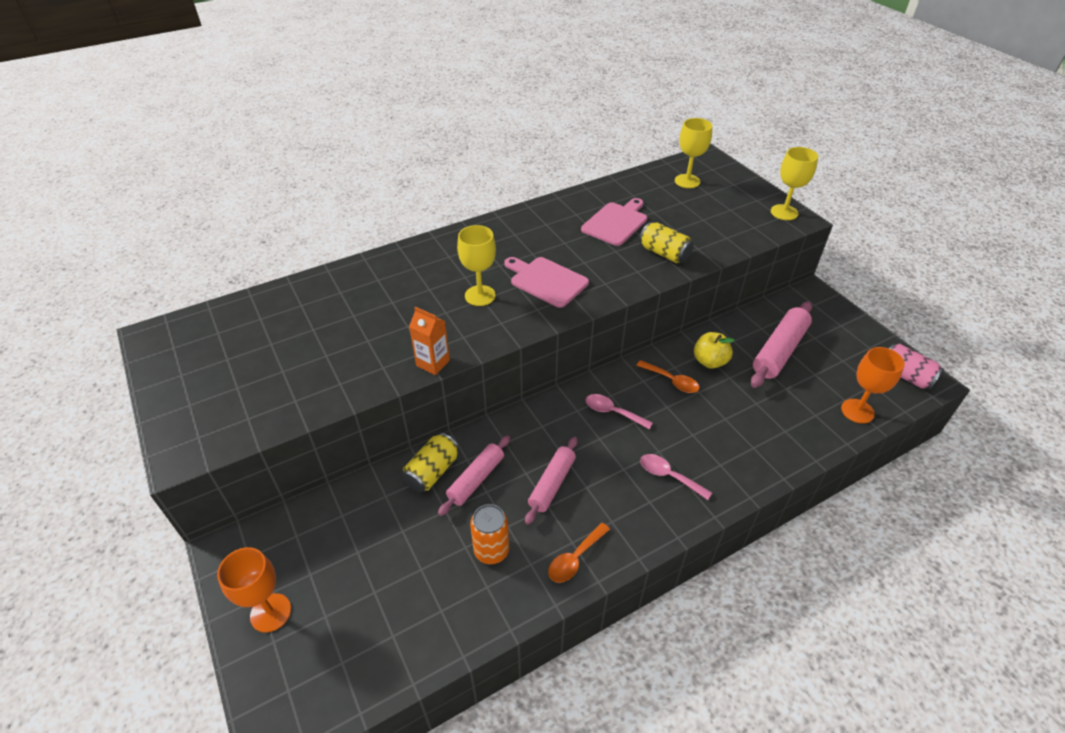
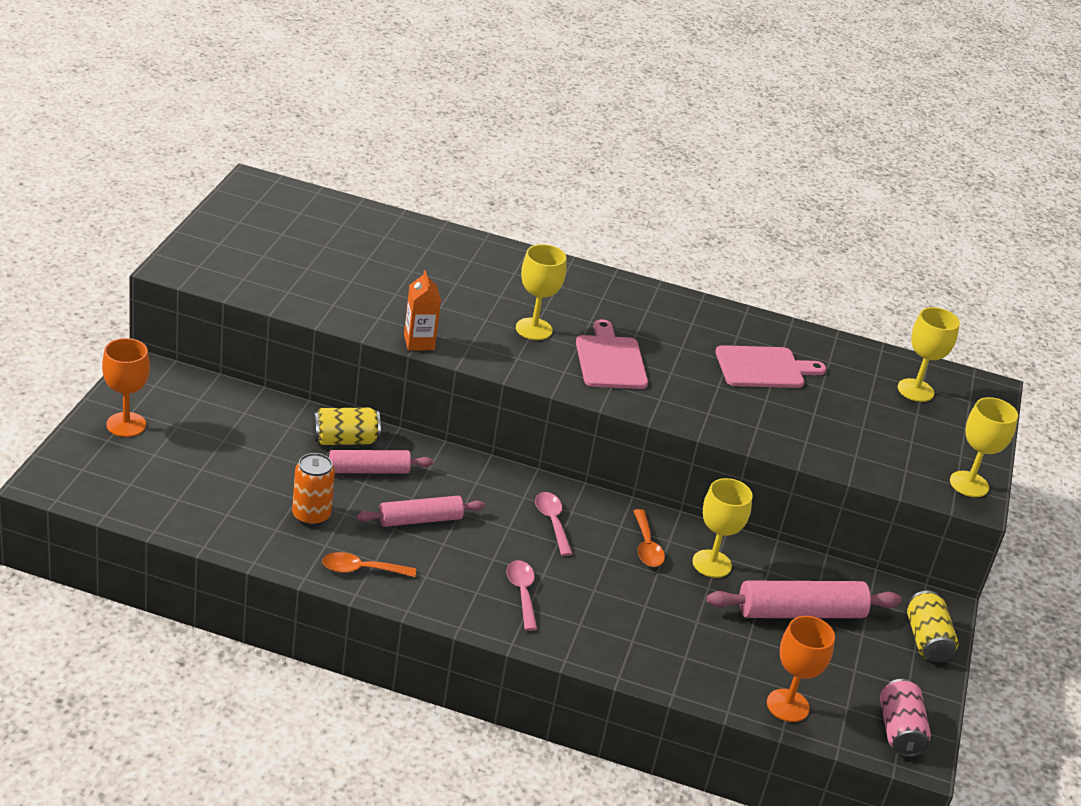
camera: 40 degrees right, 10 degrees down
yellow can [639,222,694,263] -> yellow can moved to [907,591,959,662]
yellow apple [694,332,735,369] -> yellow goblet [692,478,753,578]

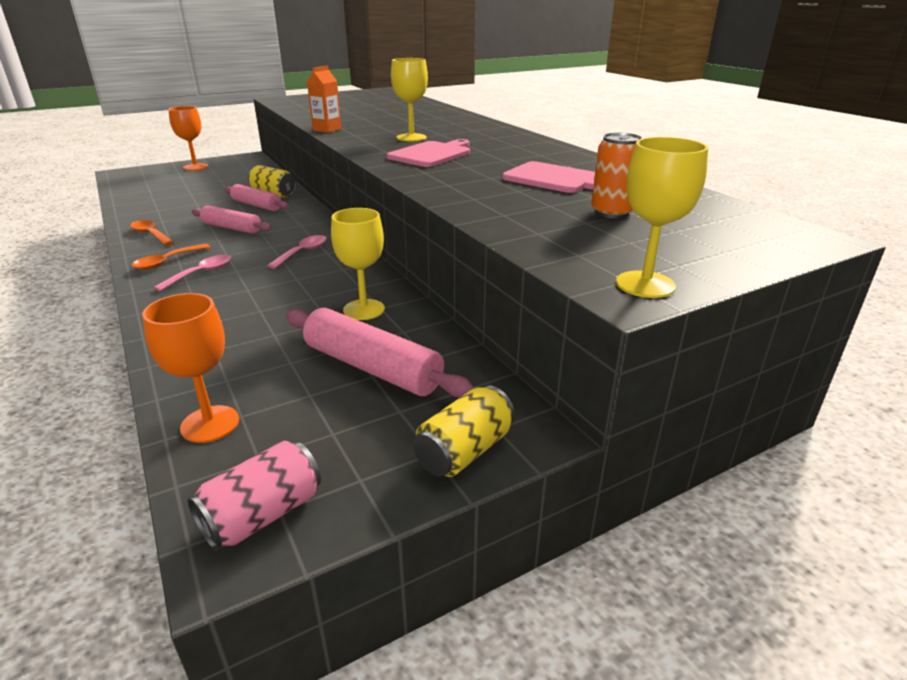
camera: 50 degrees right, 5 degrees down
orange can [292,453,335,526] -> orange can moved to [591,132,643,218]
orange spoon [634,509,665,567] -> orange spoon moved to [131,244,210,270]
yellow goblet [898,307,960,402] -> none

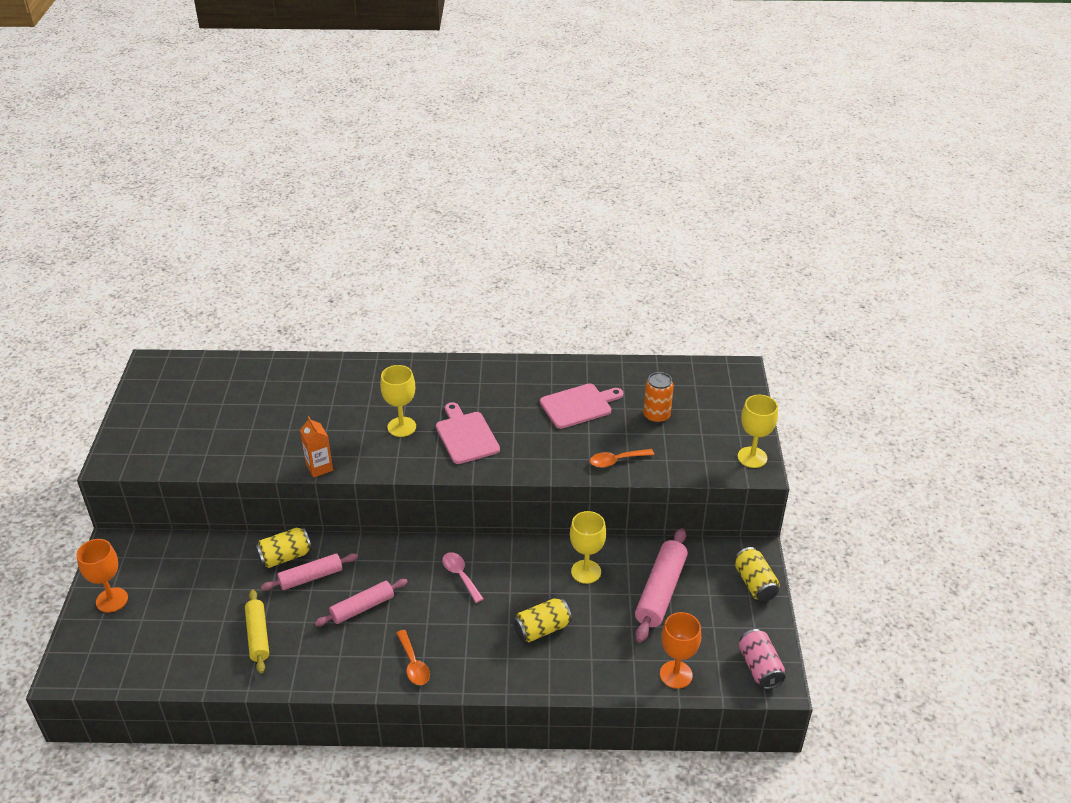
camera: 60 degrees left, 10 degrees up
orange spoon [130,220,174,245] -> orange spoon moved to [590,449,654,468]
pink spoon [154,255,232,291] -> none
pink rolling pin [286,308,474,398] -> pink rolling pin turned 45 degrees counterclockwise [635,528,688,643]
none -> yellow rolling pin [245,589,269,673]
none -> yellow can [513,598,572,642]

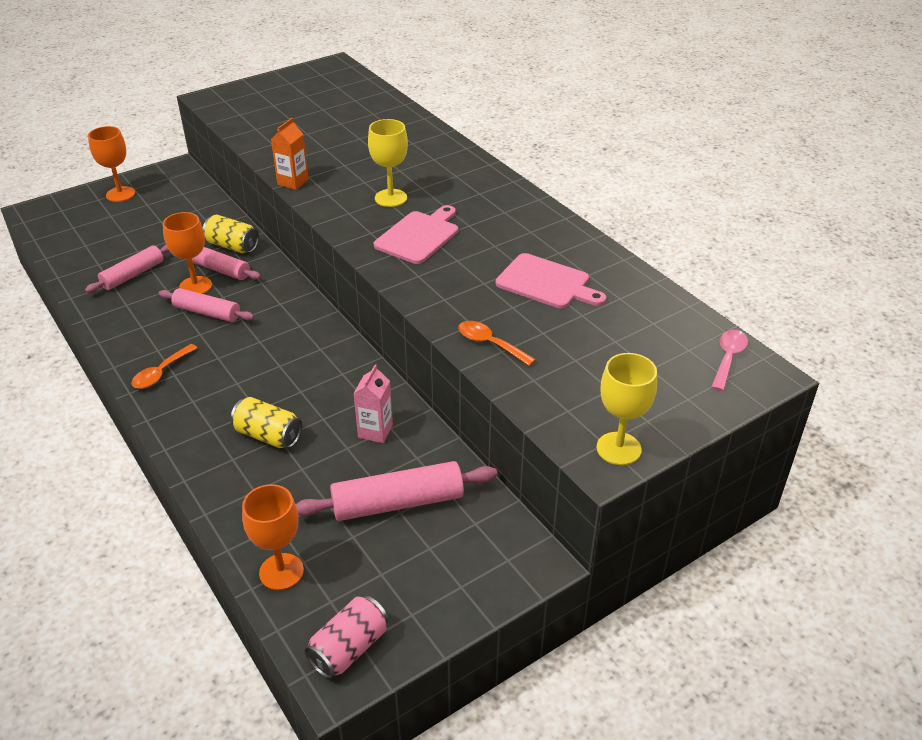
camera: 55 degrees right, 0 degrees up
yellow rolling pin [245,589,269,673] -> pink rolling pin [85,245,170,293]
pink spoon [442,552,484,603] -> pink spoon moved to [711,330,748,391]
yellow goblet [570,511,606,584] -> pink carton [353,364,393,443]
orange can [643,372,674,423] -> none
yellow can [734,547,780,601] -> none
none -> orange goblet [163,212,212,294]

